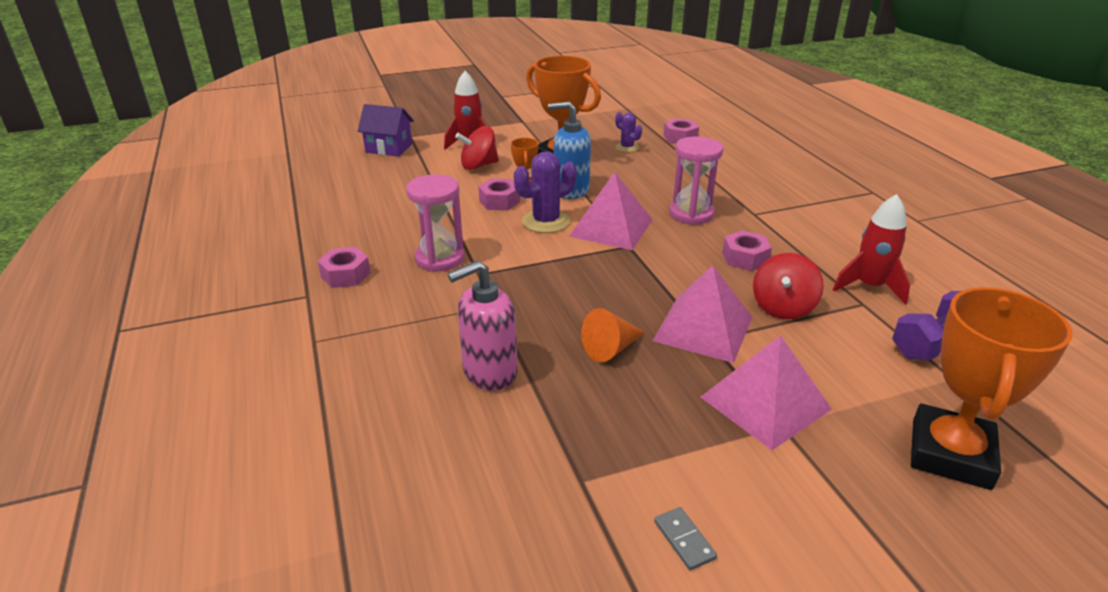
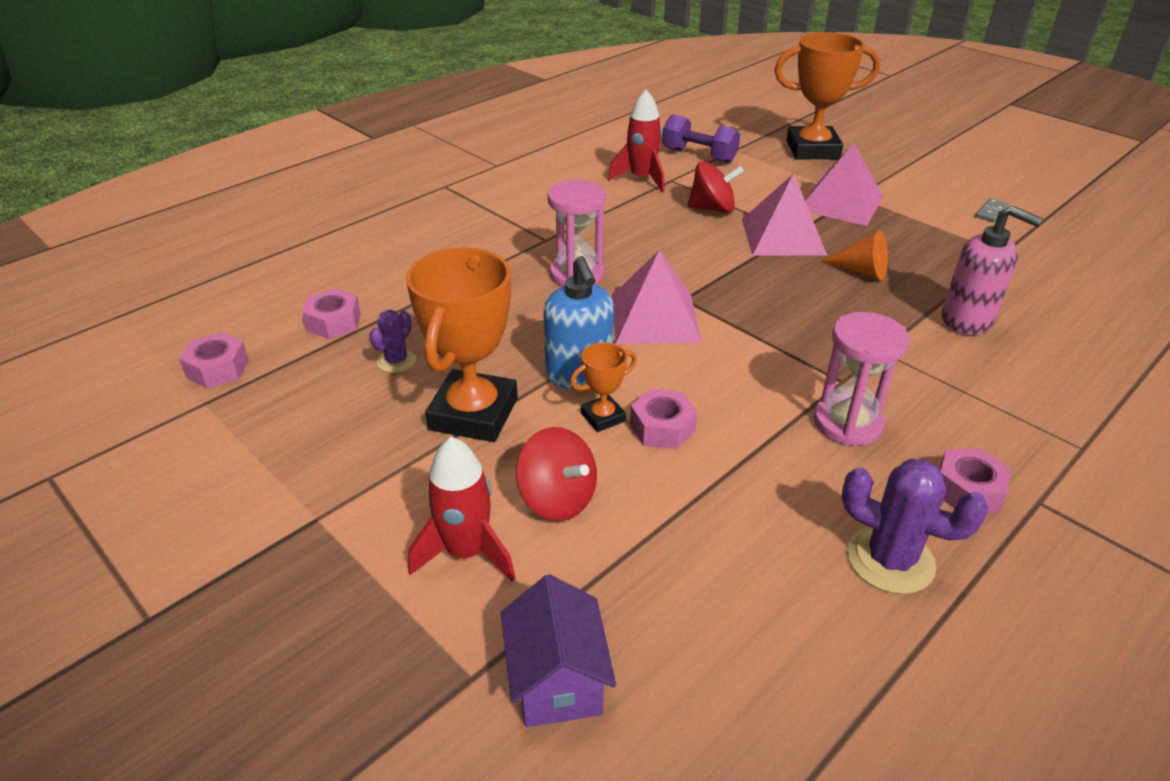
camera: 115 degrees left, 5 degrees up
purple cactus [514,152,576,233] -> purple cactus moved to [842,459,988,594]
pink nut [722,230,772,271] -> pink nut moved to [179,332,249,388]

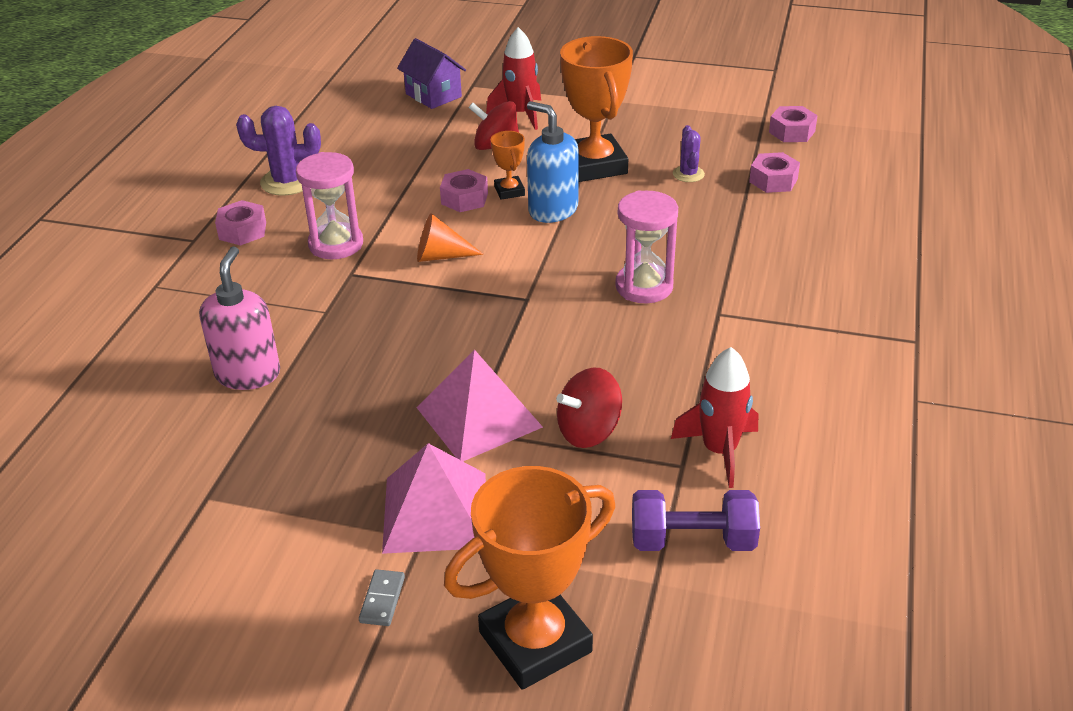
camera: 150 degrees right, 0 degrees up
orange trophy [570,342,637,432] -> orange trophy turned 45 degrees counterclockwise [491,131,525,200]
pink pyramid [611,251,702,344] -> none
orange cone [820,230,888,280] -> orange cone moved to [417,213,484,262]
pink soap dispenser [942,205,1043,335] -> pink soap dispenser turned 90 degrees clockwise [199,246,280,390]
grey domino [975,198,1010,222] -> grey domino moved to [359,569,405,626]

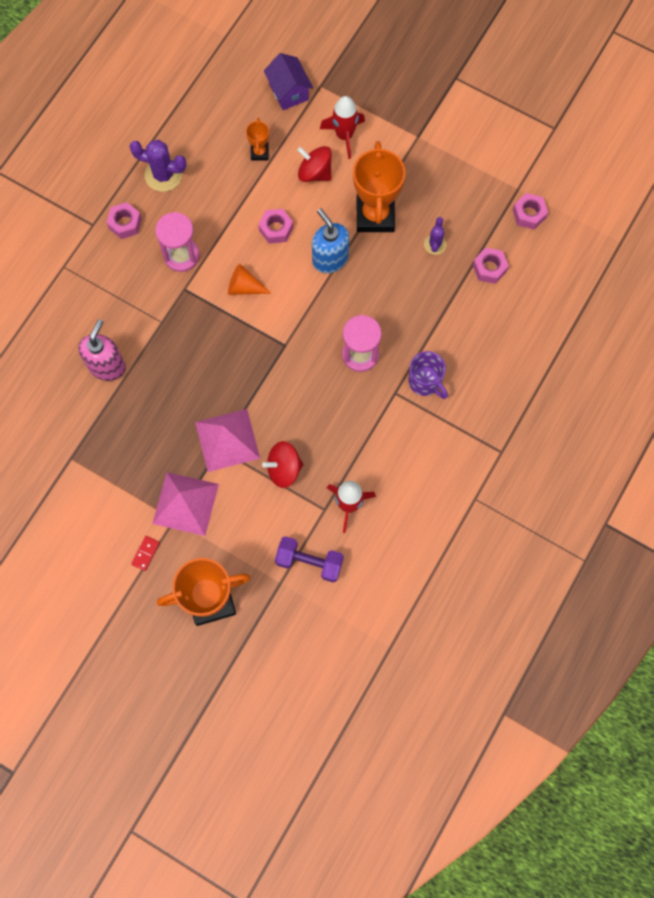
camera: 15 degrees right, 35 degrees up
grey domino [359,569,405,626] -> red domino [131,536,160,571]
orange trophy [491,131,525,200] -> orange trophy moved to [246,118,269,160]
none -> purple mug [408,351,448,399]

